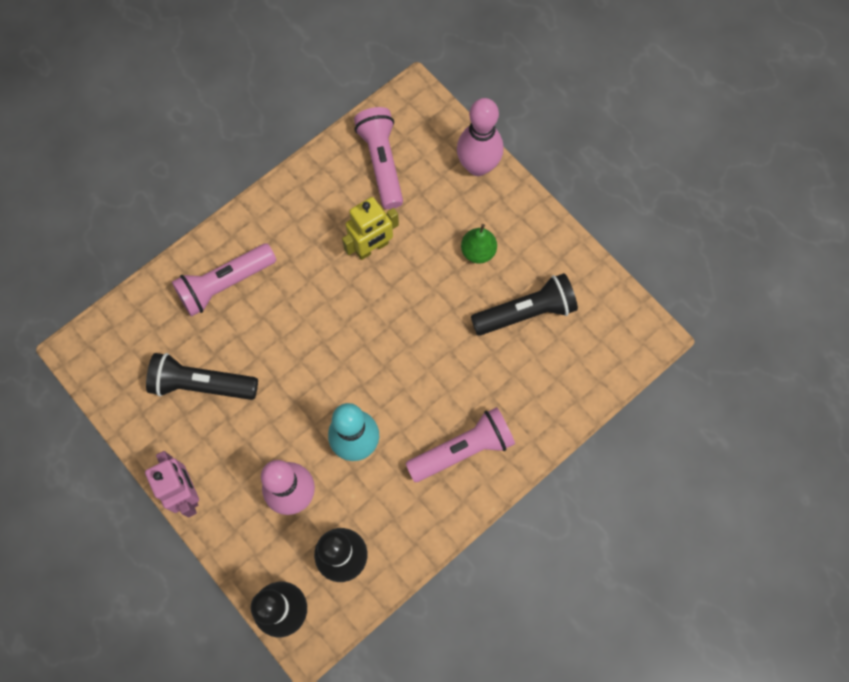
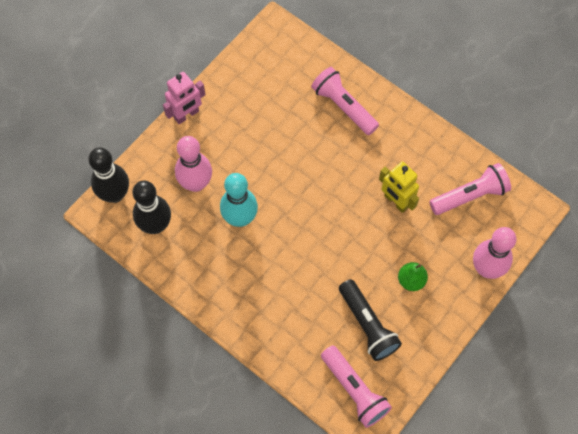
camera: 80 degrees right, 5 degrees down
black flashlight [146,353,258,400] -> none
pink flashlight [406,407,515,482] -> pink flashlight moved to [321,345,392,428]

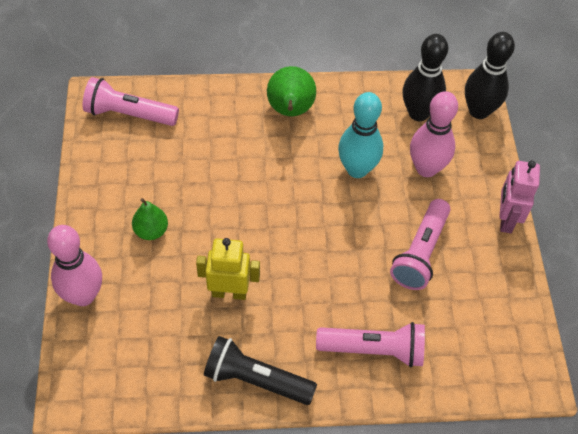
camera: 135 degrees right, 10 degrees down
black flashlight [339,279,402,361] -> black flashlight moved to [204,336,317,405]
pink flashlight [429,163,511,215] -> pink flashlight moved to [390,199,450,290]
none -> green pear [267,66,316,116]

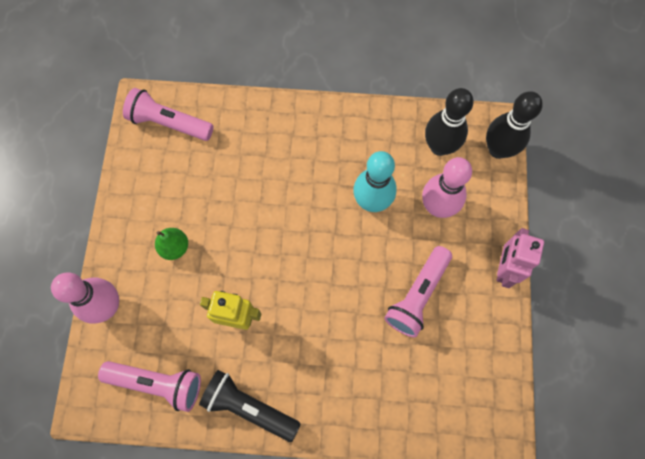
camera: 10 degrees right, 15 degrees up
green pear [267,66,316,116] -> none
pink flashlight [316,322,425,367] -> pink flashlight moved to [98,361,201,412]

